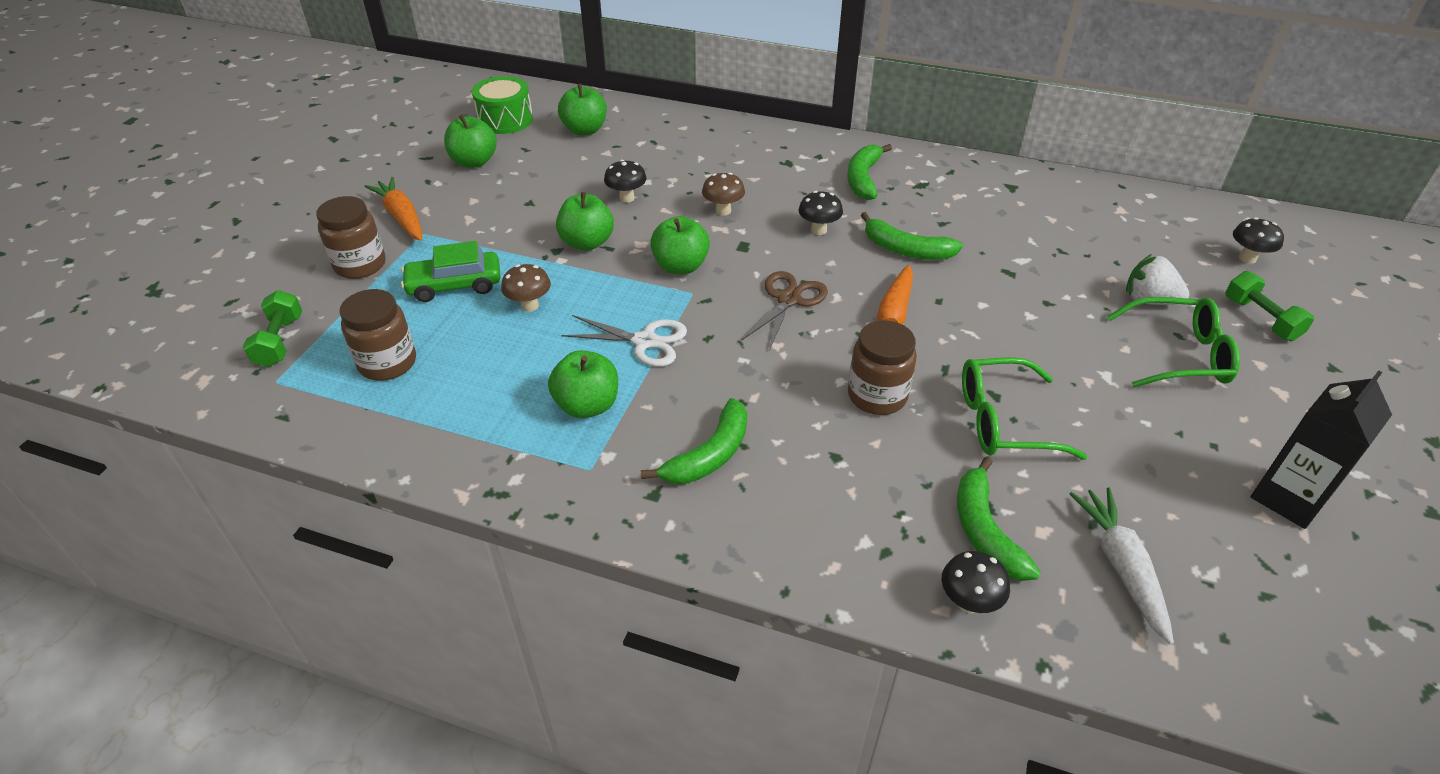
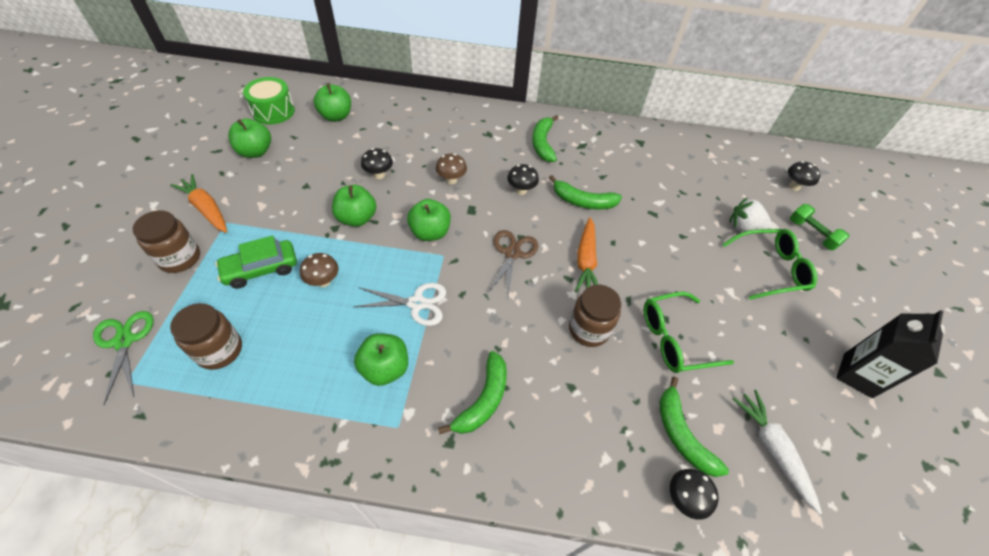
camera: 15 degrees left, 10 degrees up
green dumbbell [243,290,302,367] -> green scissors [93,311,153,405]

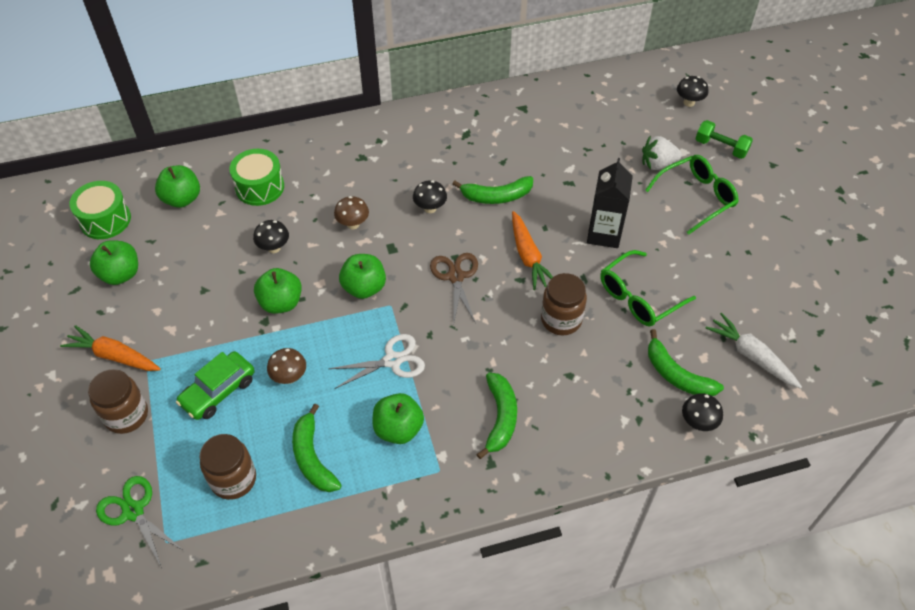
camera: 20 degrees left, 0 degrees up
green banana [532,115,558,162] -> green banana moved to [292,404,342,492]
black carton [836,310,944,398] -> black carton moved to [587,158,633,248]
none -> green drum [230,149,284,206]

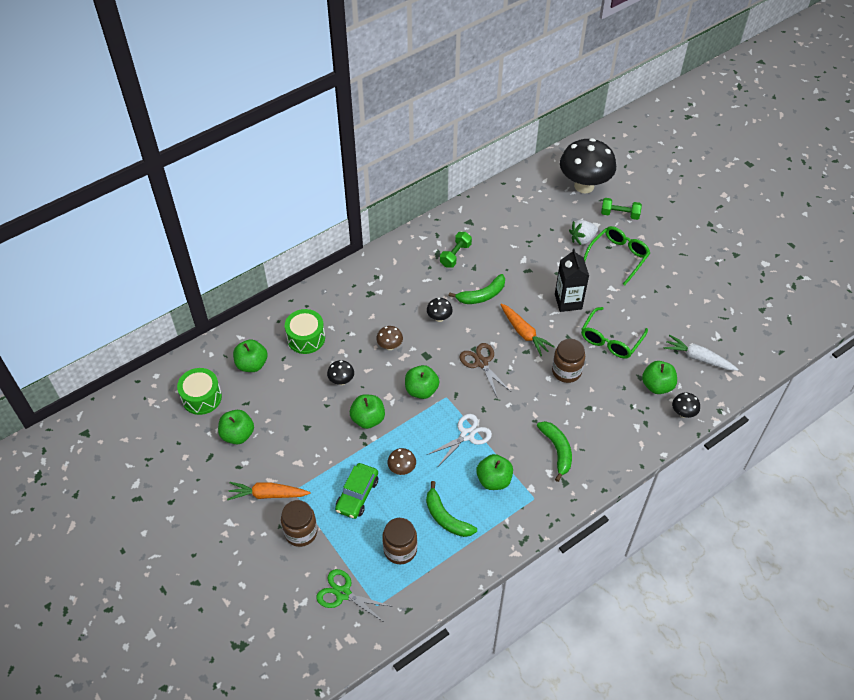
camera: 20 degrees left, 0 degrees up
green banana [648,329,724,396] -> green apple [642,361,677,394]
black mushroom [677,76,708,107] -> black mushroom [560,138,616,194], size x2.36
none -> green dumbbell [440,232,472,268]

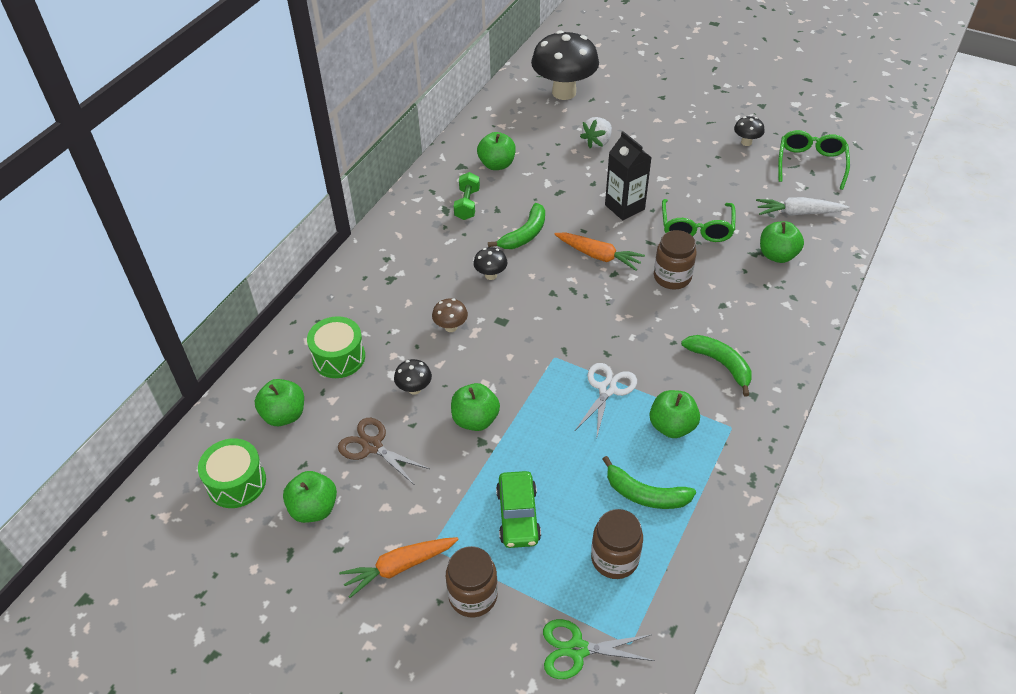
camera: 25 degrees left, 5 degrees down
brown mushroom [388,448,416,475] -> none
green apple [405,365,439,399] -> green apple moved to [477,132,516,170]
brown scissors [459,343,511,397] -> brown scissors moved to [338,418,430,484]
green glasses [584,226,650,286] -> green glasses moved to [778,130,850,190]
green dumbbell [601,198,642,220] -> none
black mushroom [672,392,700,418] -> black mushroom moved to [734,116,765,146]

